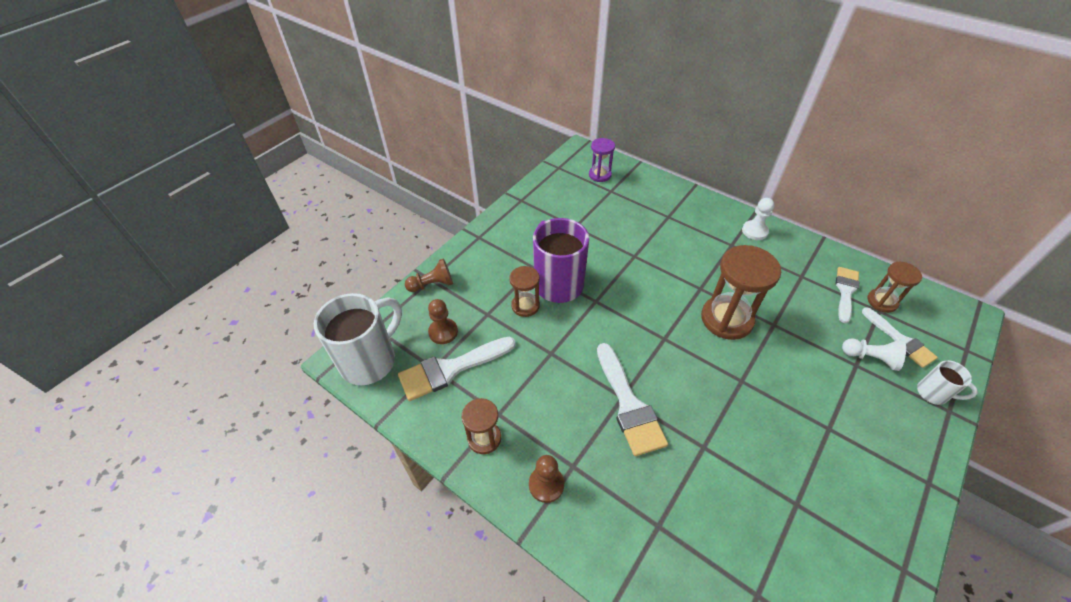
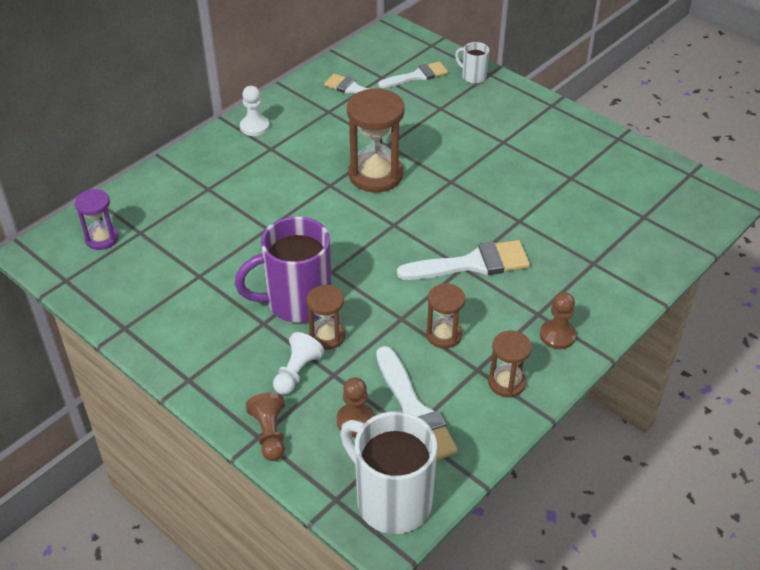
camera: 85 degrees left, 5 degrees down
white pawn [842,339,906,371] -> white pawn moved to [273,332,324,395]
brown hourglass [867,262,922,313] -> brown hourglass moved to [426,284,465,348]
white mug [917,360,978,405] -> white mug turned 90 degrees counterclockwise [455,42,489,84]

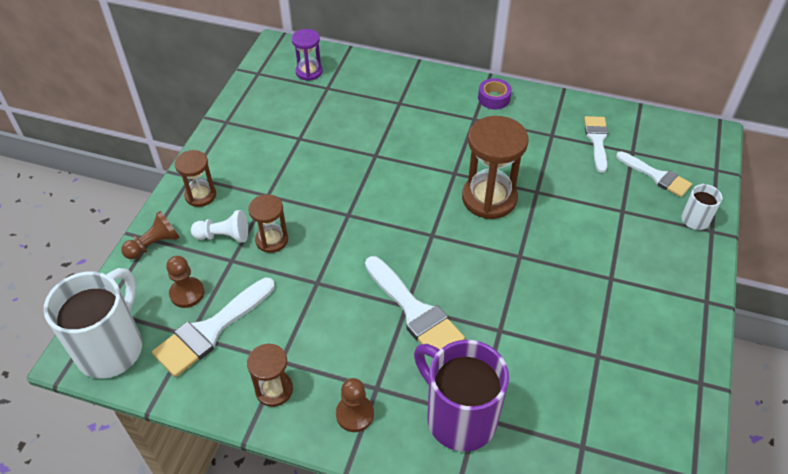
camera: 65 degrees right, 5 degrees up
purple mug [235,216,332,323] -> purple mug moved to [414,340,509,452]
white pawn [240,86,269,136] -> purple tape [478,78,512,110]
brown hourglass [426,284,465,348] -> brown hourglass moved to [175,150,216,207]

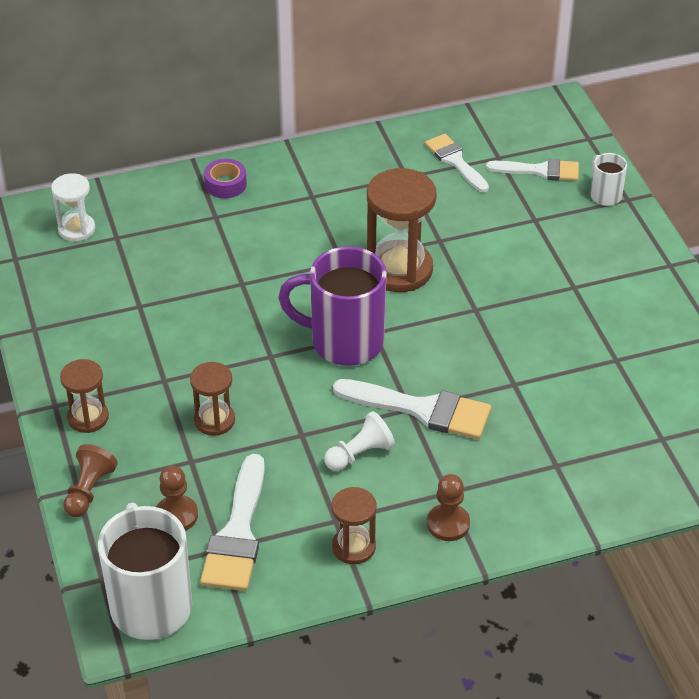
camera: 35 degrees left, 5 degrees down
white pawn [191,210,248,243] -> white pawn moved to [324,411,395,471]
purple hourglass [291,29,323,81] -> white hourglass [51,173,95,242]
purple mug [414,340,509,452] -> purple mug moved to [278,246,387,366]
purple tape [478,78,512,110] -> purple tape moved to [204,159,247,198]

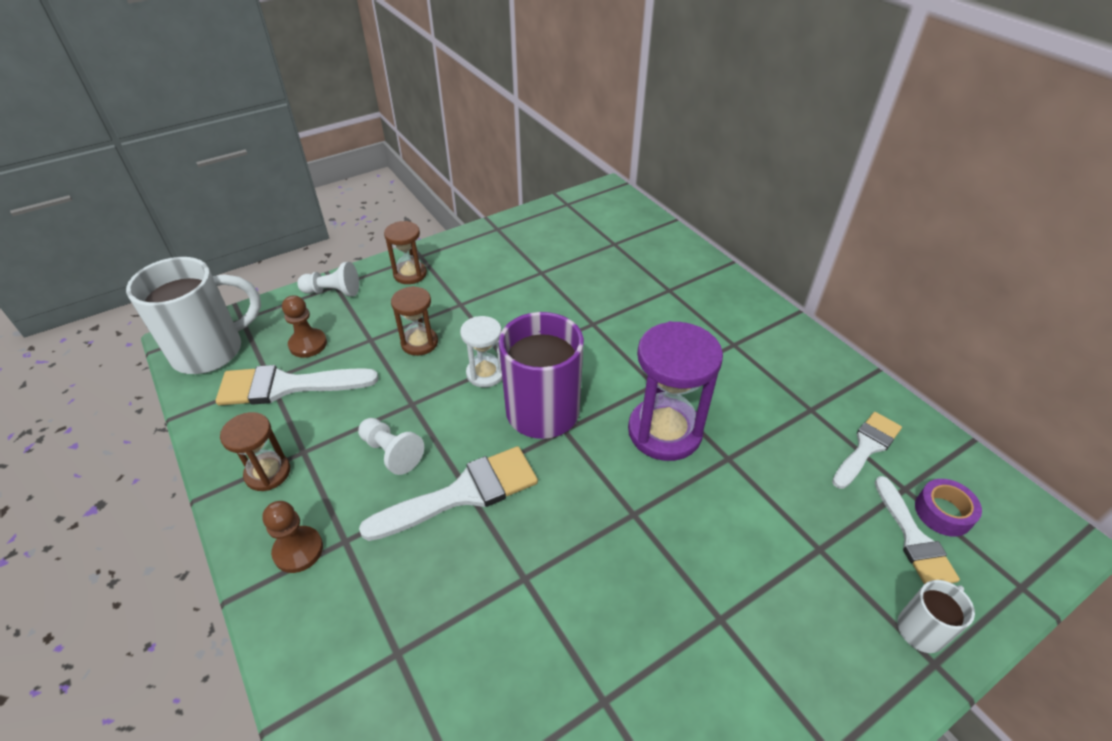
camera: 75 degrees right, 0 degrees up
white hourglass [51,173,95,242] -> white hourglass moved to [460,316,502,387]
brown pawn [63,444,118,517] -> white pawn [297,262,359,297]
purple tape [204,159,247,198] -> purple tape moved to [915,479,982,537]
white brush [333,379,491,439] -> white brush turned 120 degrees counterclockwise [359,446,538,541]
brown hourglass [367,168,437,292] -> purple hourglass [628,321,723,461]

